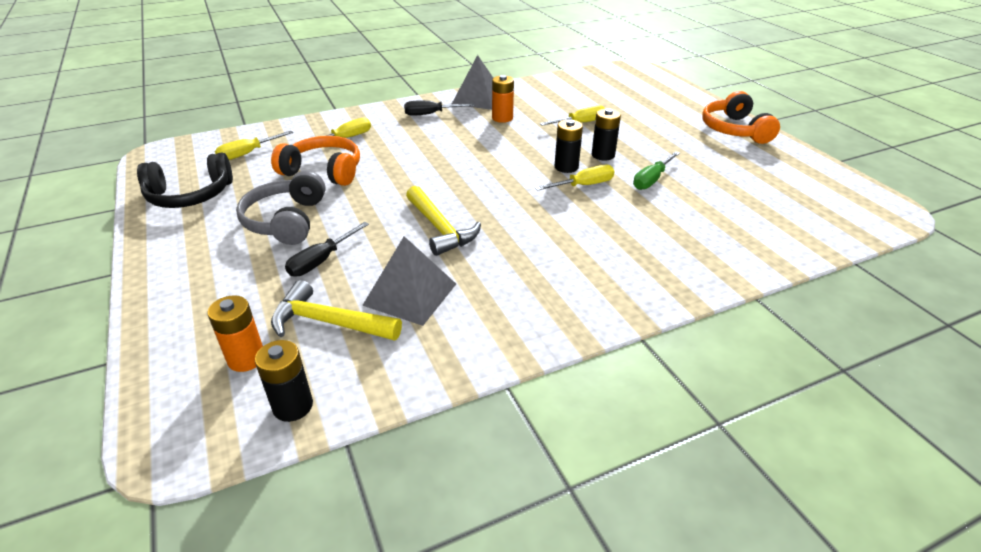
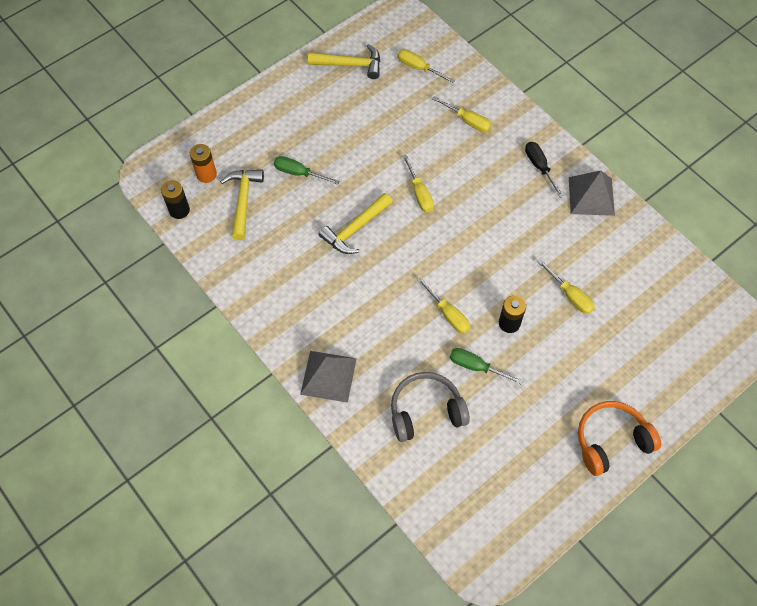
camera: 75 degrees right, 25 degrees up
black headphones [137,153,233,208] -> yellow hammer [308,44,380,79]
grey headphones [236,171,326,245] -> grey headphones moved to [391,372,470,442]
orange headphones [271,136,360,186] -> none
black screwdriver [285,222,369,277] -> green screwdriver [274,156,339,185]
grey pyramid [362,236,456,326] -> grey pyramid moved to [300,351,357,403]
orange battery [492,75,514,123] -> none
black battery [555,119,583,173] -> none
none -> yellow screwdriver [403,155,434,213]

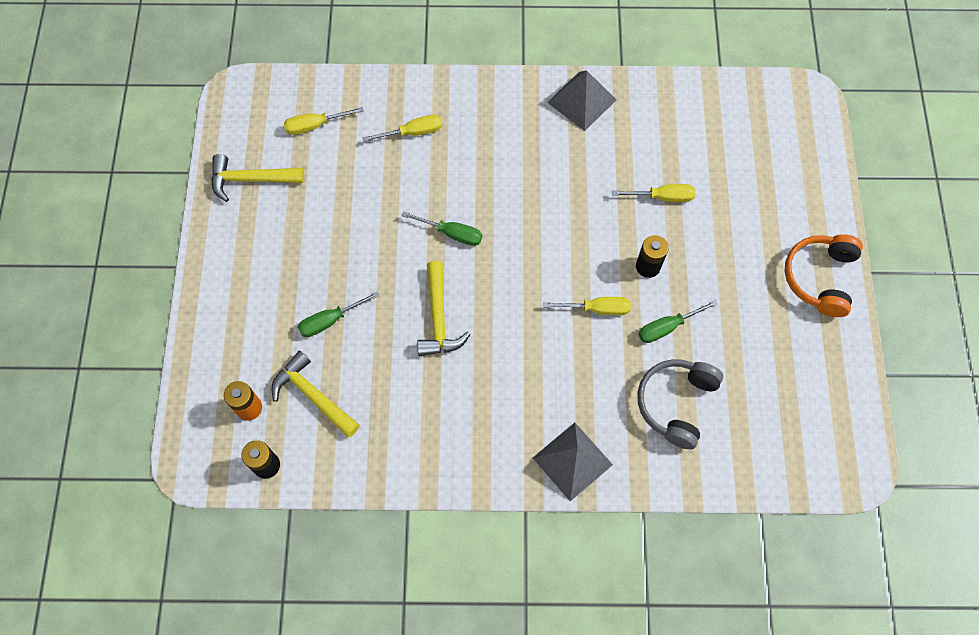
camera: 50 degrees left, 5 degrees up
yellow hammer [308,44,380,79] -> yellow hammer turned 135 degrees counterclockwise [211,154,304,202]
yellow screwdriver [403,155,434,213] -> green screwdriver [402,211,482,246]
black screwdriver [525,142,564,198] -> none

